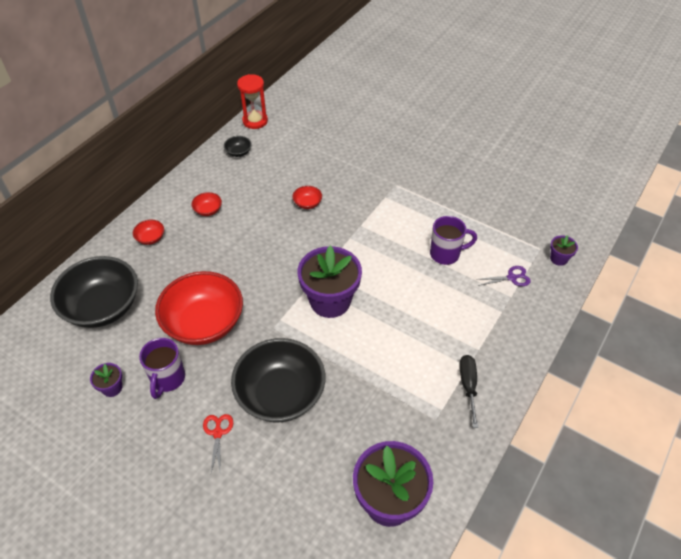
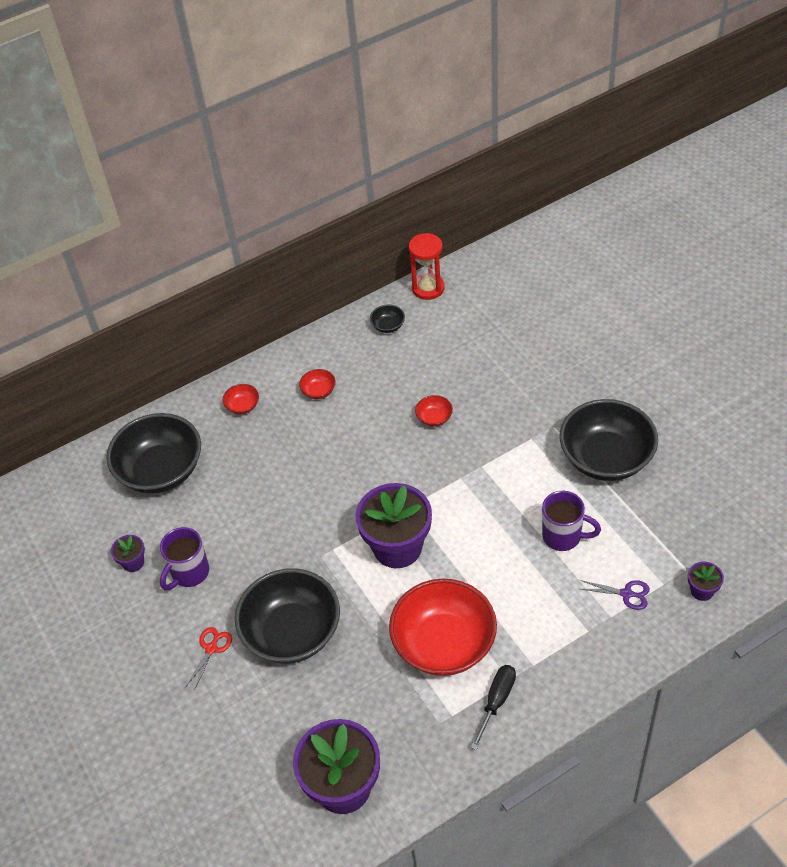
camera: 30 degrees right, 0 degrees up
red bowl [155,271,243,345] -> red bowl moved to [389,579,497,676]
none -> black bowl [560,399,658,481]

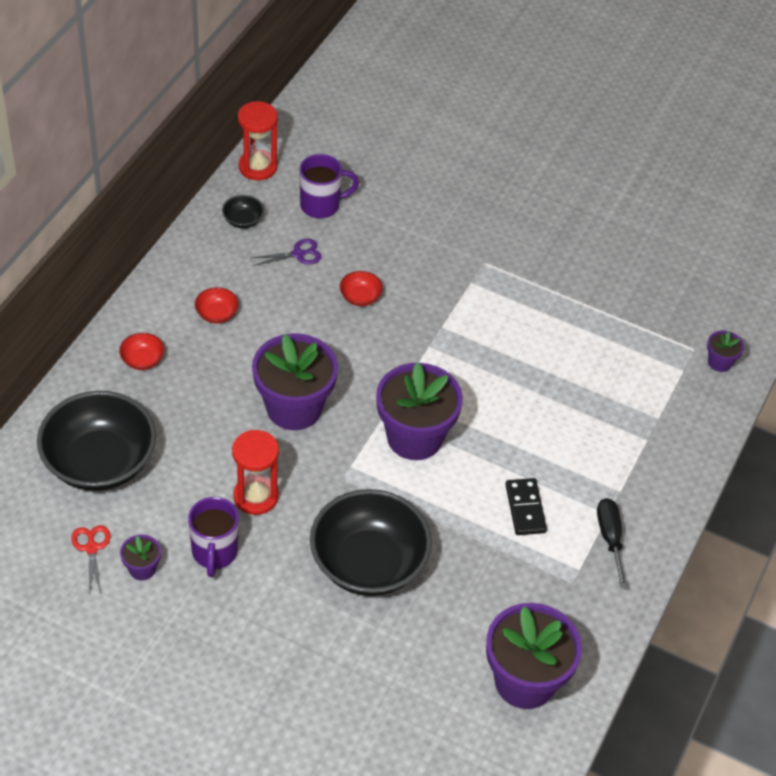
camera: 40 degrees left, 0 degrees up
red scissors [185,627,232,691] -> red scissors moved to [71,525,111,595]
red bowl [389,579,497,676] -> black domino [506,478,547,535]
purple mug [542,491,601,551] -> purple mug moved to [299,154,359,218]
black bowl [560,399,658,481] -> none
purple scissors [580,580,650,610] -> purple scissors moved to [251,239,322,266]
none -> red hourglass [232,430,279,515]
none -> purple flower pot [252,333,338,430]

